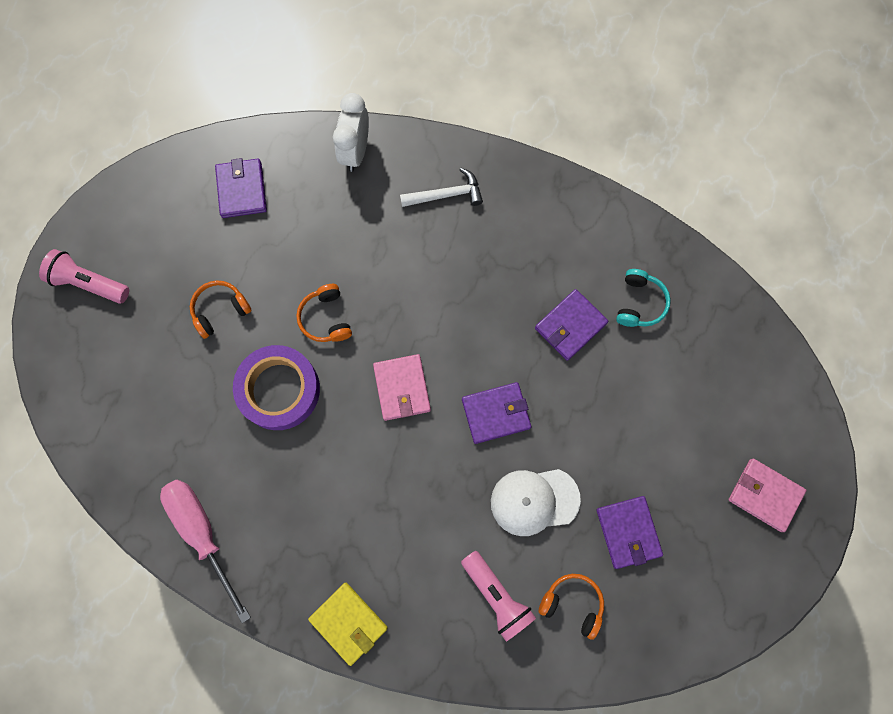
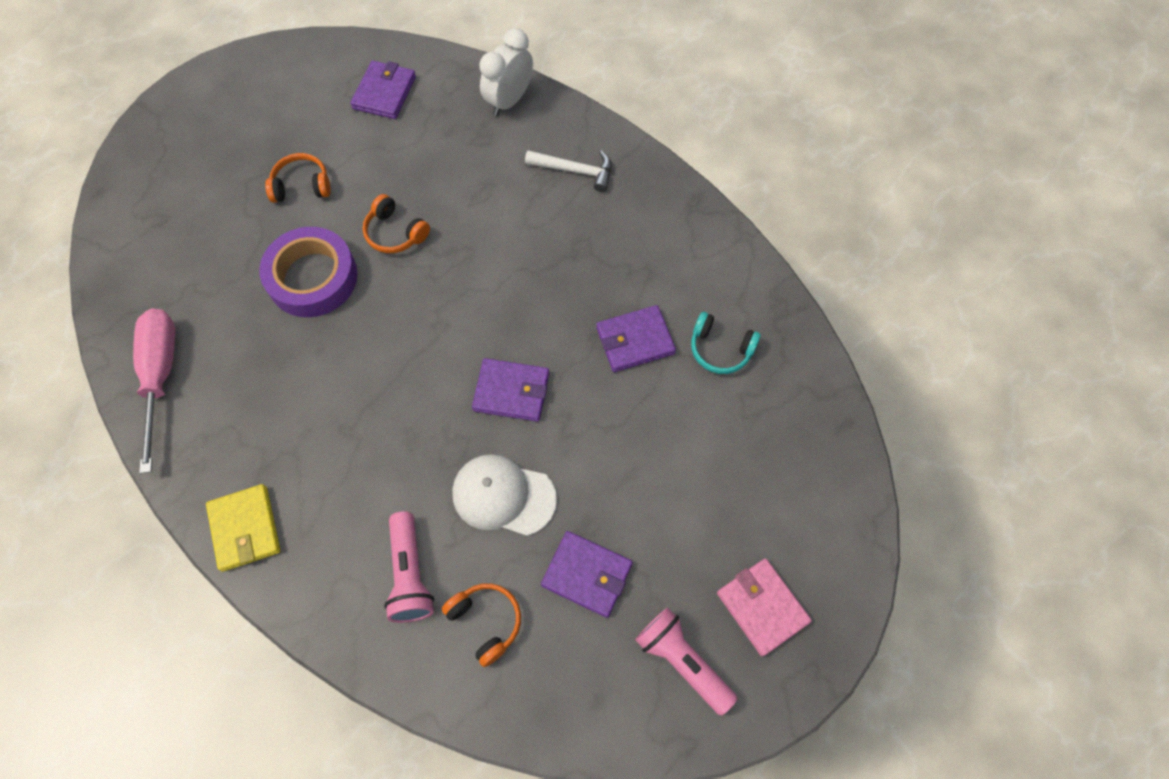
camera: 25 degrees right, 10 degrees down
pink flashlight [39,249,129,304] -> pink flashlight moved to [635,607,737,715]
orange headphones [296,284,352,342] -> orange headphones turned 60 degrees counterclockwise [363,194,430,253]
pink wallet [373,354,431,421] -> none
purple wallet [597,496,663,569] -> purple wallet turned 75 degrees counterclockwise [541,531,633,618]
turquoise headphones [616,269,671,327] -> turquoise headphones turned 75 degrees clockwise [691,312,761,374]

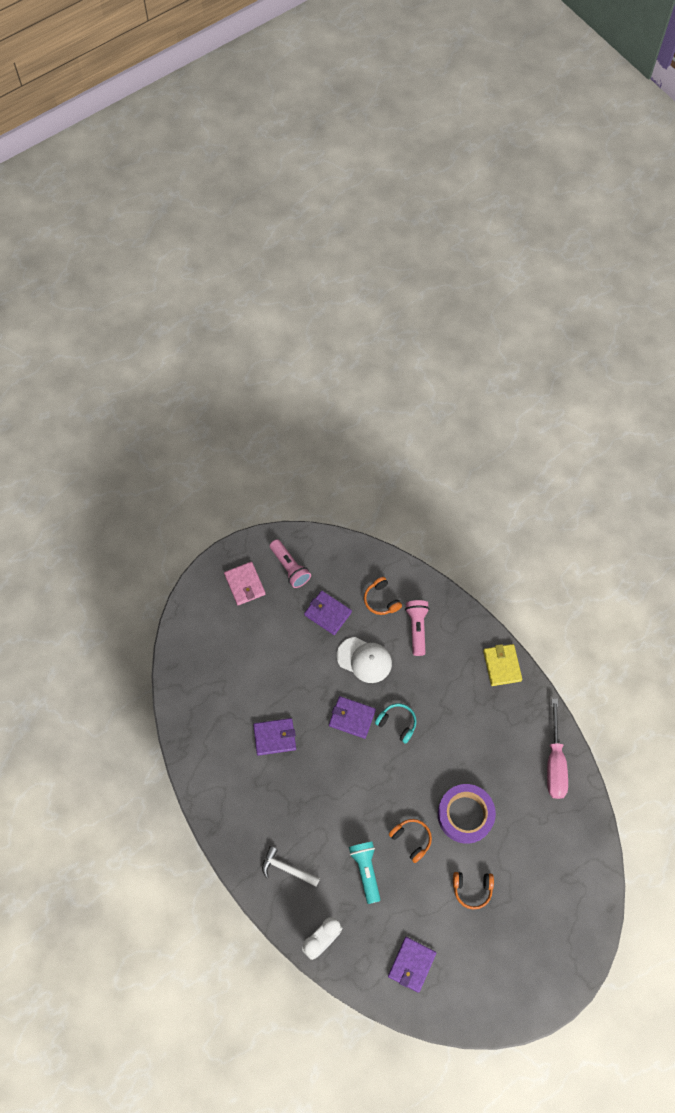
camera: 170 degrees left, 0 degrees up
turquoise headphones [691,312,761,374] -> turquoise headphones moved to [375,703,417,744]
none -> turquoise flashlight [349,842,380,904]

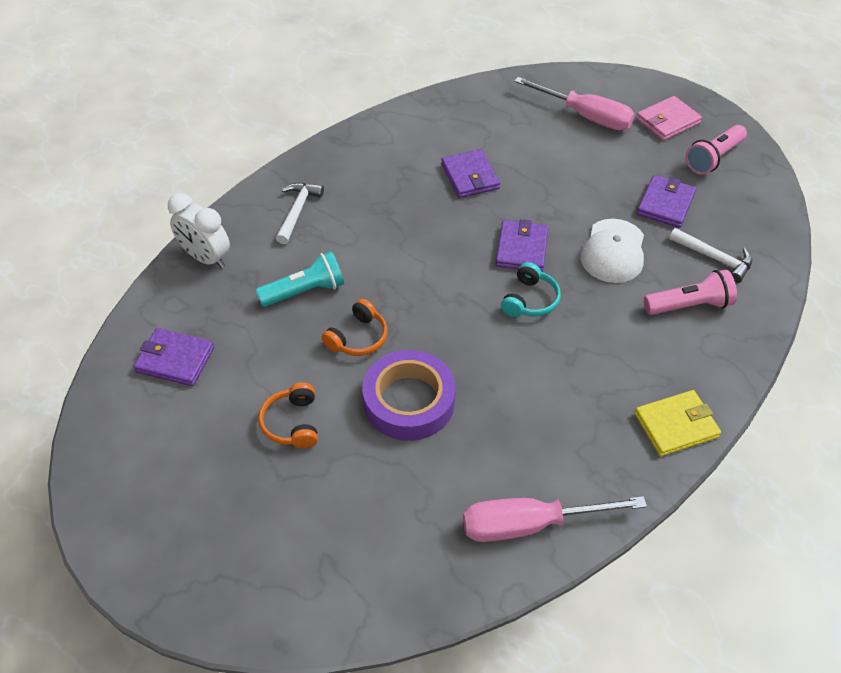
camera: 80 degrees right, 15 degrees down
orange headphones [364,577,402,615] -> white hammer [669,228,752,283]
none -> pink screwdriver [514,77,635,130]

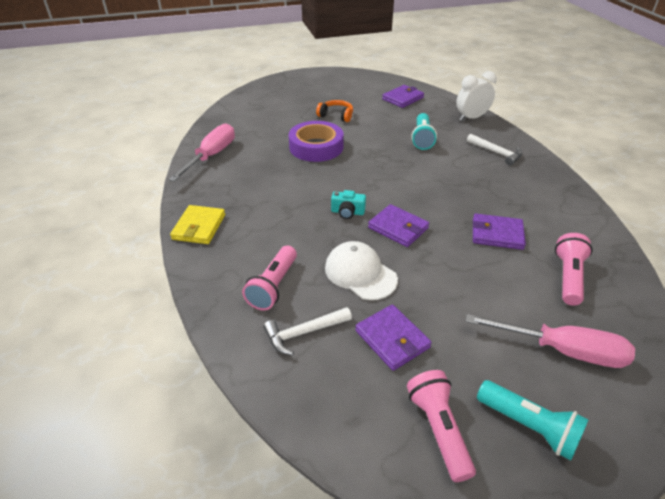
camera: 120 degrees right, 10 degrees down
orange headphones [321,299,388,356] -> none
turquoise headphones [501,262,561,317] -> turquoise camera [331,190,366,219]
pink screwdriver [514,77,635,130] -> pink screwdriver turned 135 degrees counterclockwise [466,314,635,368]
pink wallet [636,96,702,141] -> turquoise flashlight [477,380,589,461]
none -> pink flashlight [555,233,593,306]

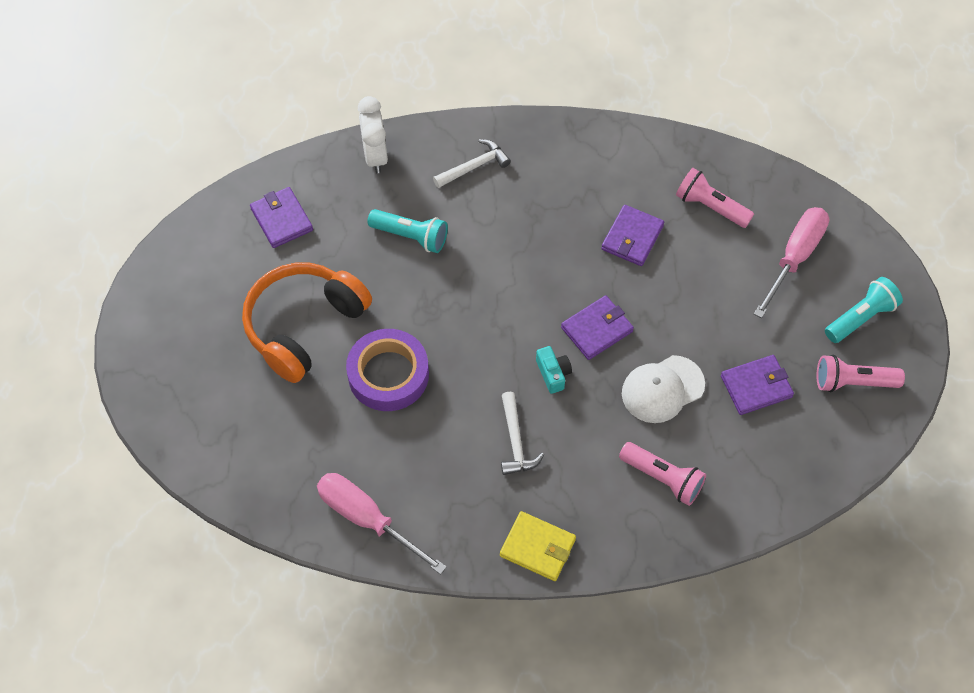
camera: 75 degrees left, 20 degrees up
white hammer [263,307,352,355] -> white hammer moved to [501,392,544,475]
orange headphones [316,100,353,122] -> orange headphones [242,263,372,383], size x2.14
turquoise camera [331,190,366,219] -> turquoise camera turned 45 degrees counterclockwise [536,346,572,394]

